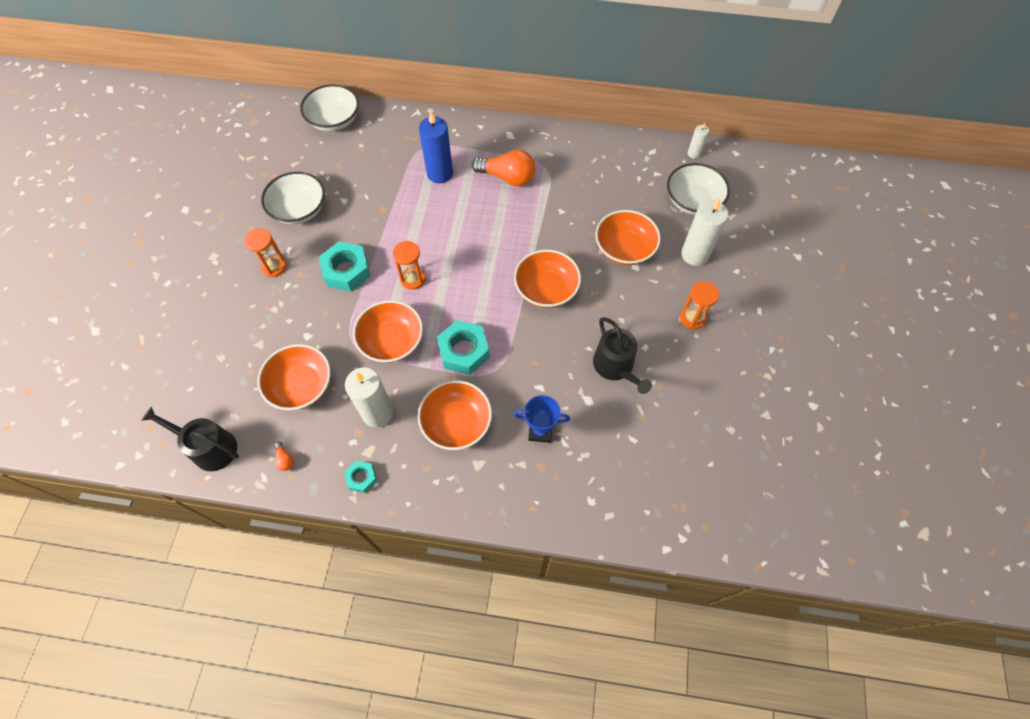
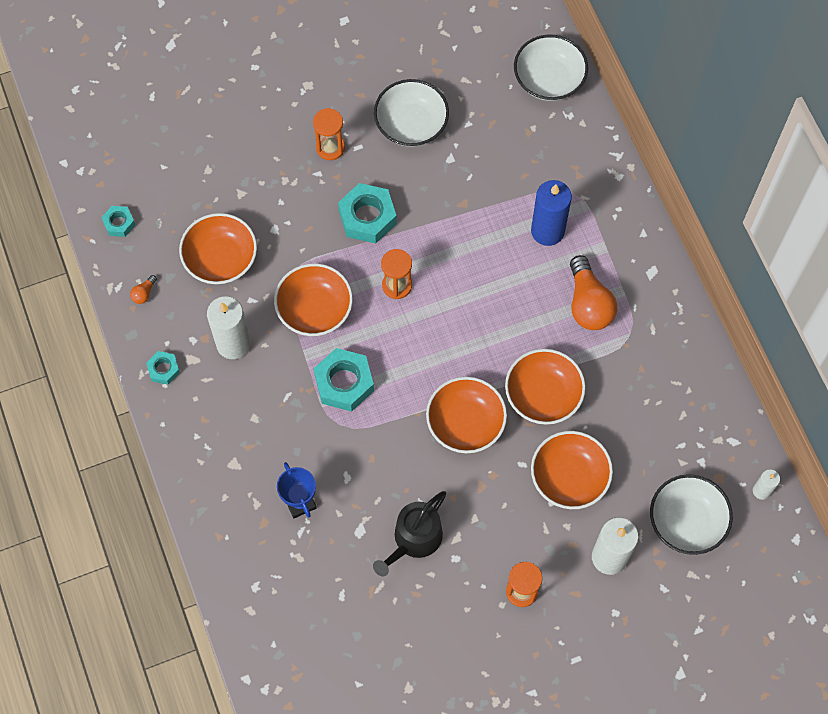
camera: 60 degrees right, 5 degrees up
black watering can [141,407,239,471] -> turquoise nut [102,206,135,237]
orange bowl [418,380,492,450] -> orange bowl moved to [505,349,586,425]

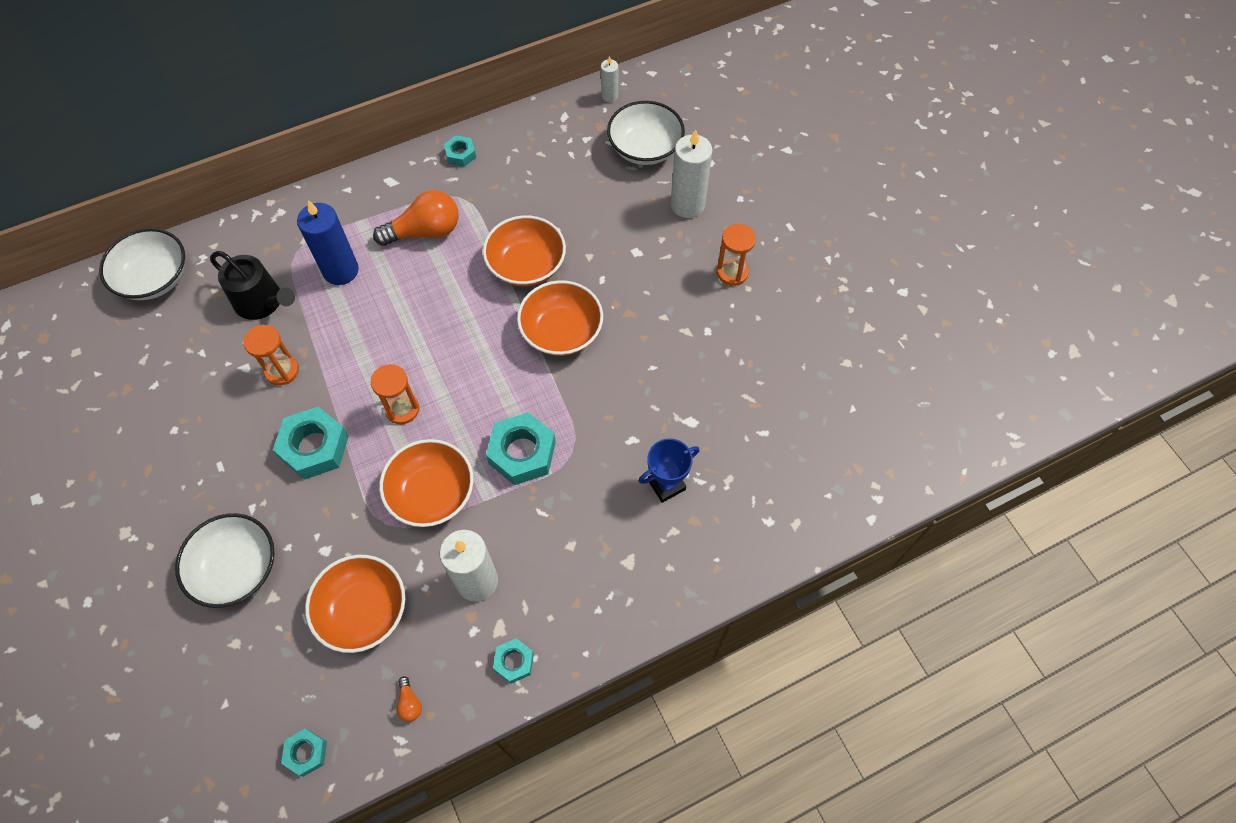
camera: 95 degrees left, 5 degrees down
orange light bulb [130,275,157,304] -> orange light bulb turned 45 degrees clockwise [397,676,422,722]
orange hourglass [313,108,345,160] -> orange hourglass moved to [243,325,299,385]
black watering can [373,491,446,577] -> black watering can moved to [210,251,295,320]
white bowl [374,79,449,147] -> white bowl moved to [175,513,275,608]
orange bowl [531,431,613,509] -> none
none -> turquoise nut [444,135,476,167]

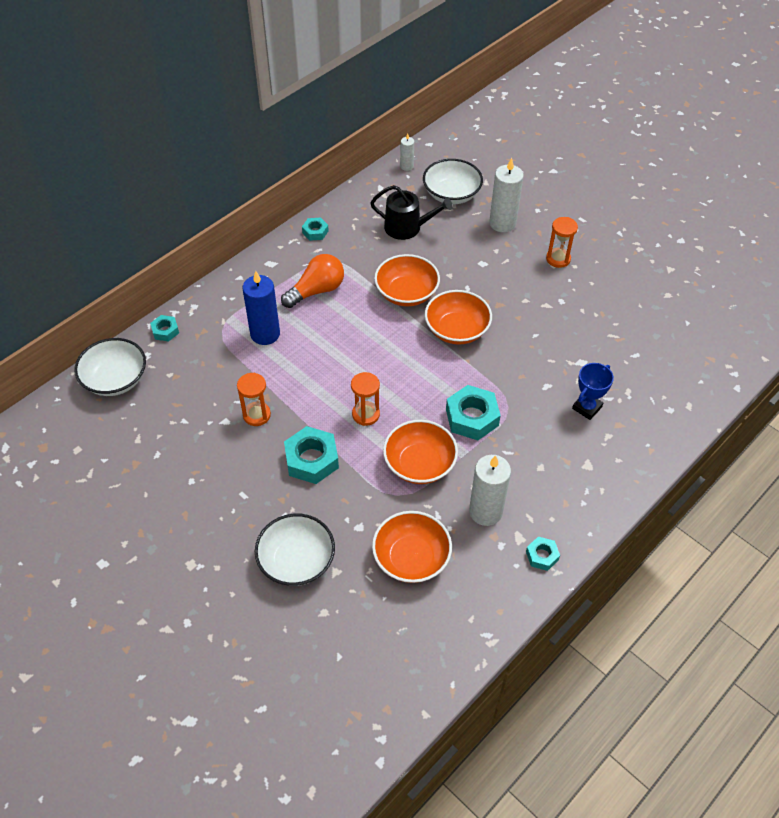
camera: 20 degrees left, 10 degrees down
black watering can [210,251,295,320] -> black watering can moved to [370,185,453,240]
turquoise nut [281,729,327,777] -> turquoise nut moved to [150,315,179,342]
orange light bulb [397,676,422,722] -> none

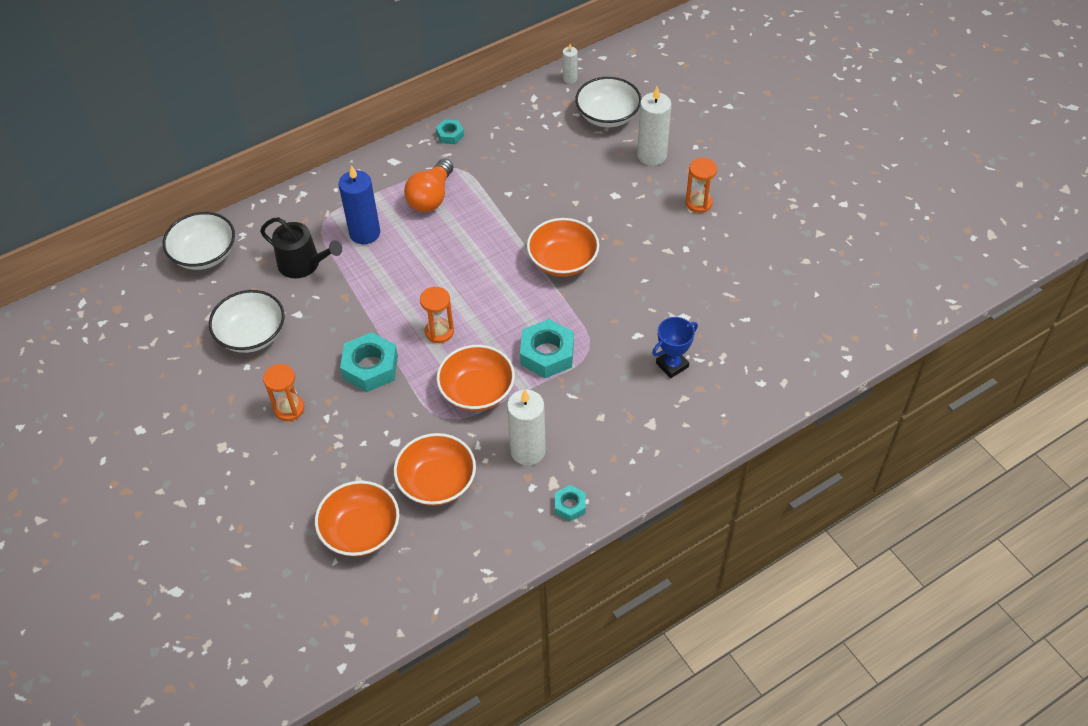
camera: 15 degrees right, 0 degrees up
turquoise nut [150,315,179,342] -> none
orange hourglass [237,373,271,426] -> orange hourglass moved to [263,364,304,421]
white bowl [255,514,335,586] -> white bowl moved to [209,290,285,353]
orange light bulb [281,254,344,308] -> orange light bulb turned 135 degrees clockwise [404,159,453,212]
black watering can [370,185,453,240] -> black watering can moved to [260,217,342,279]
orange bowl [374,254,440,306] -> orange bowl moved to [315,481,399,557]

